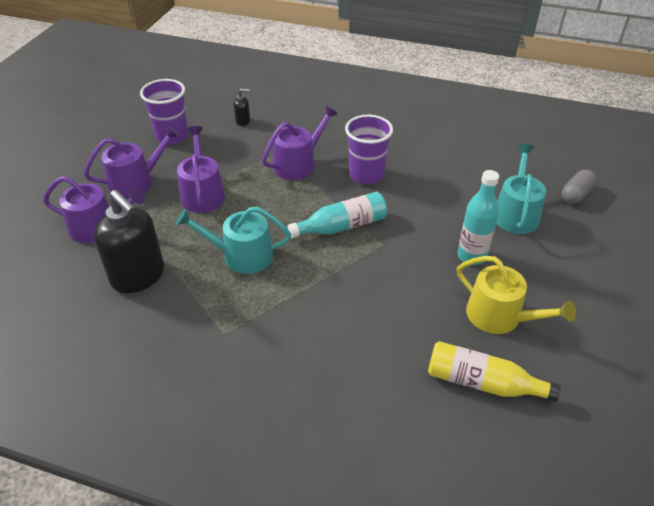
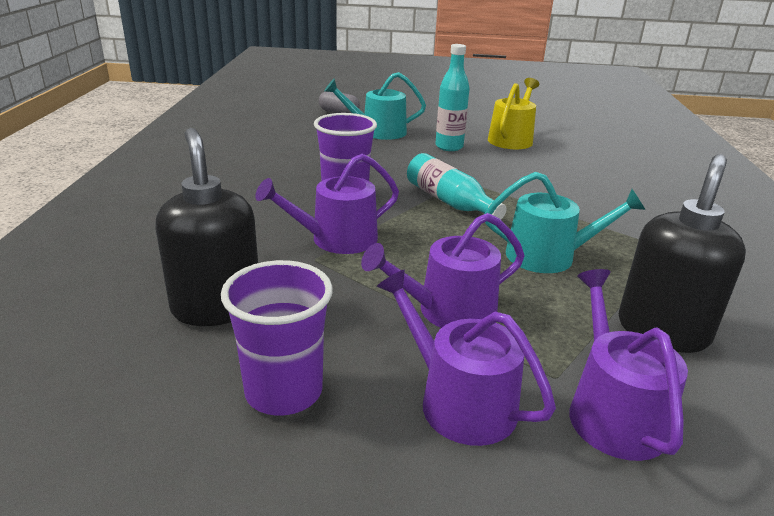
camera: 105 degrees left, 15 degrees down
turquoise watering can [176,206,291,274] -> turquoise watering can turned 75 degrees counterclockwise [484,172,646,273]
black soap dispenser [234,89,250,126] -> black soap dispenser [155,128,258,326], size x2.37
purple watering can [262,106,338,180] -> purple watering can turned 60 degrees counterclockwise [255,154,399,254]
yellow bottle [428,341,561,402] -> none

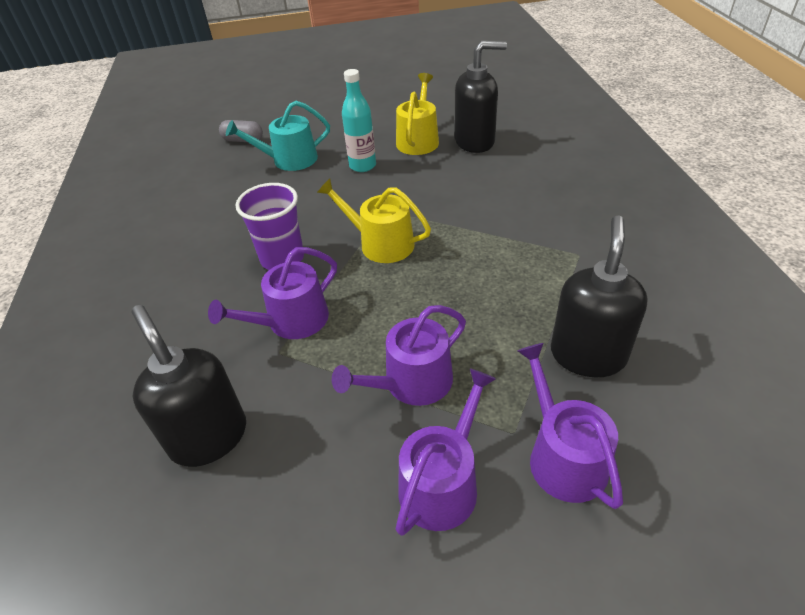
camera: 10 degrees left, 15 degrees up
purple cup [221,260,333,416] -> none
purple watering can [376,269,556,446] -> purple watering can turned 90 degrees clockwise [396,368,496,536]
turquoise bottle [407,153,507,219] -> yellow watering can [317,179,431,263]
turquoise watering can [484,172,646,273] -> none
none -> black soap dispenser [455,41,507,153]

